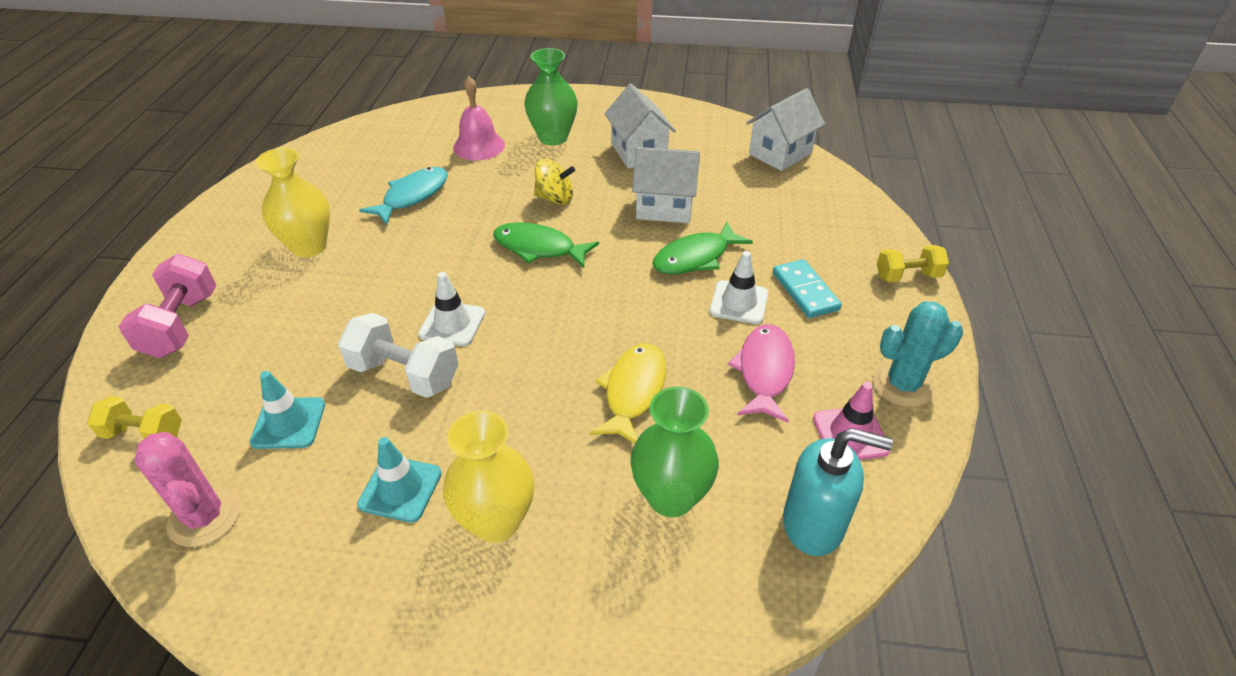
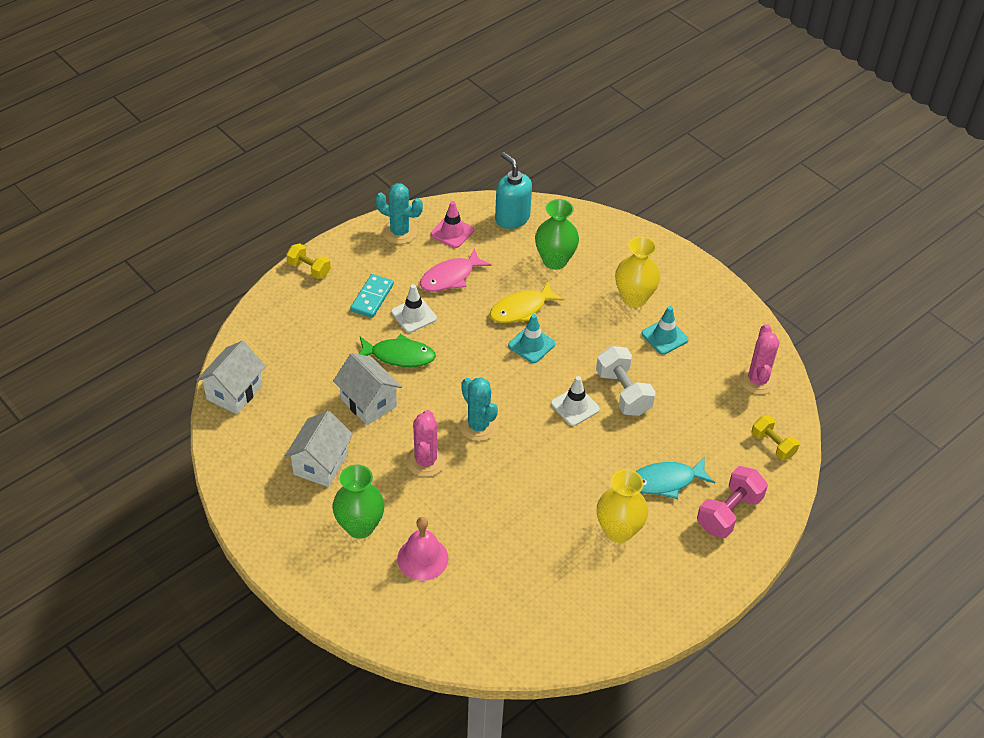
camera: 140 degrees left, 5 degrees up
turquoise traffic cone [250,371,325,449] -> turquoise traffic cone moved to [508,314,555,363]
turquoise fish [359,167,448,225] -> turquoise fish moved to [636,457,715,499]
green fish [493,222,599,268] -> turquoise cactus [459,377,498,441]
yellow spinning top [534,159,575,205] -> pink cactus [406,410,446,477]
white house [746,88,825,171] -> white house turned 60 degrees counterclockwise [196,341,266,414]

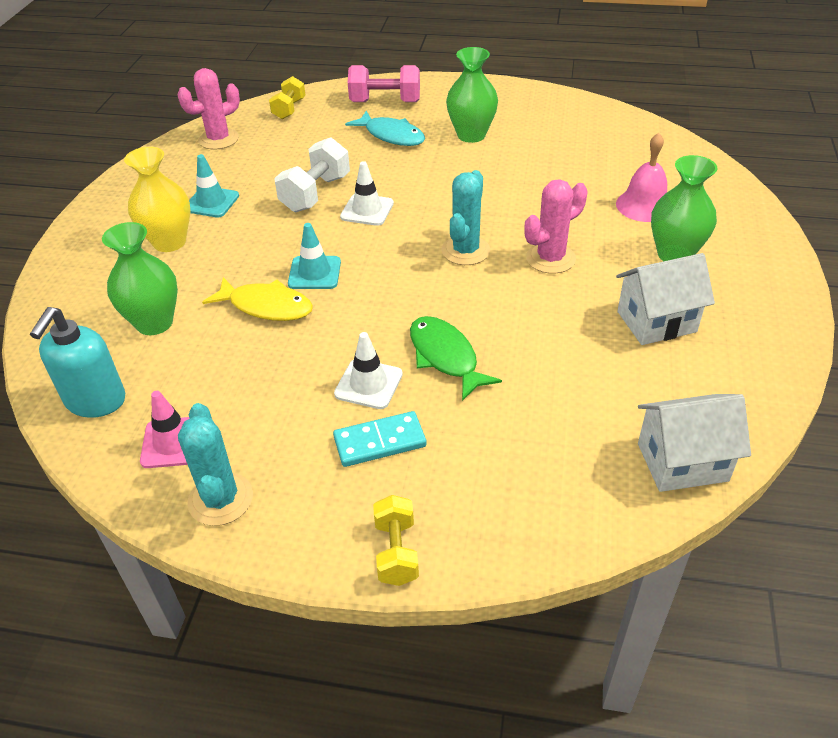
camera: 125 degrees left, 5 degrees down
white house [333,353,402,425] -> none
pink fish [420,248,491,292] -> none
yellow vase [597,469,648,543] -> green vase [446,47,498,143]

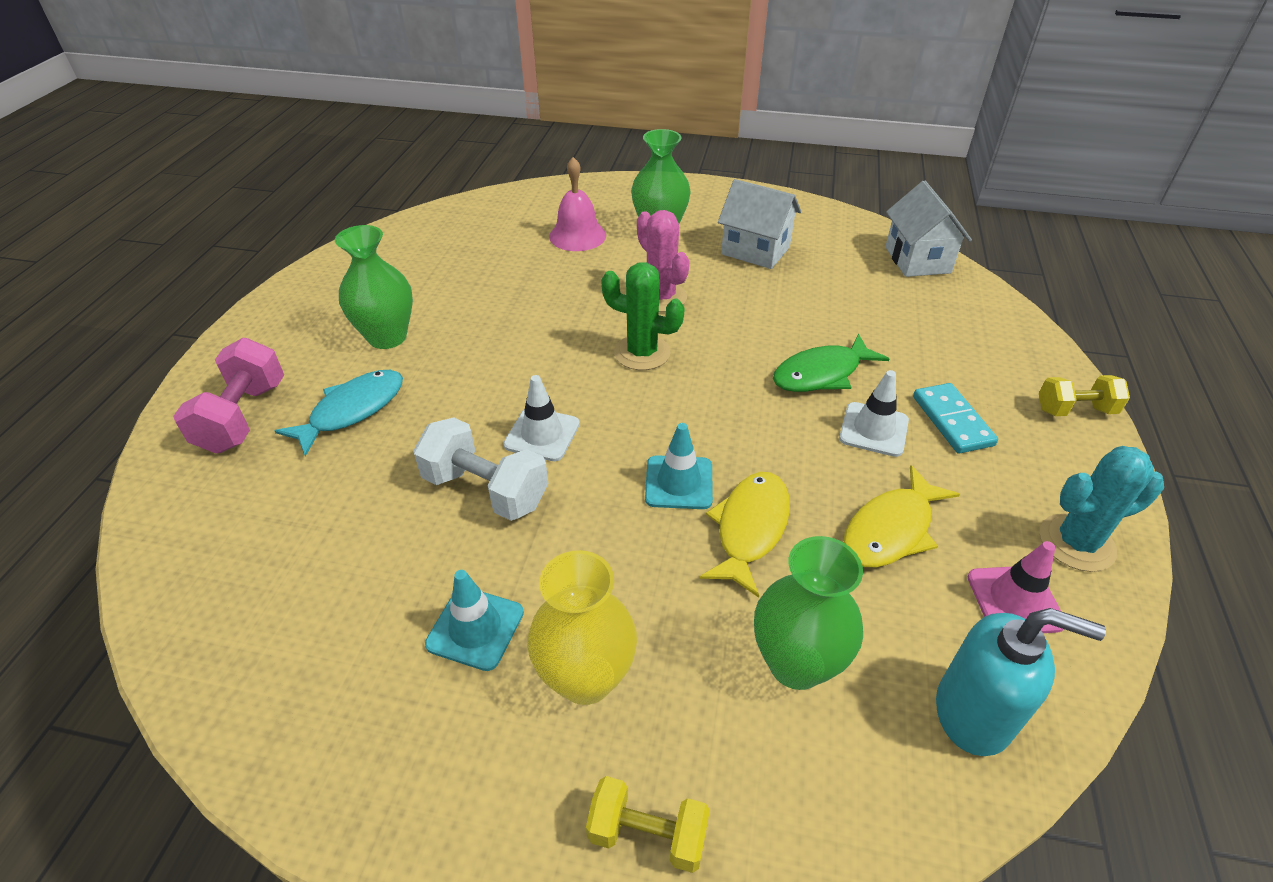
camera: 90 degrees left, 0 degrees up
pink cactus [177,68,240,149] -> none
yellow dumbbell [269,76,305,119] -> yellow dumbbell moved to [586,776,710,873]
turquoise cactus [442,170,490,265] -> green cactus [601,262,685,370]
white house [616,253,715,345] -> white house turned 45 degrees counterclockwise [718,179,801,269]
none -> yellow fish [843,465,960,567]

